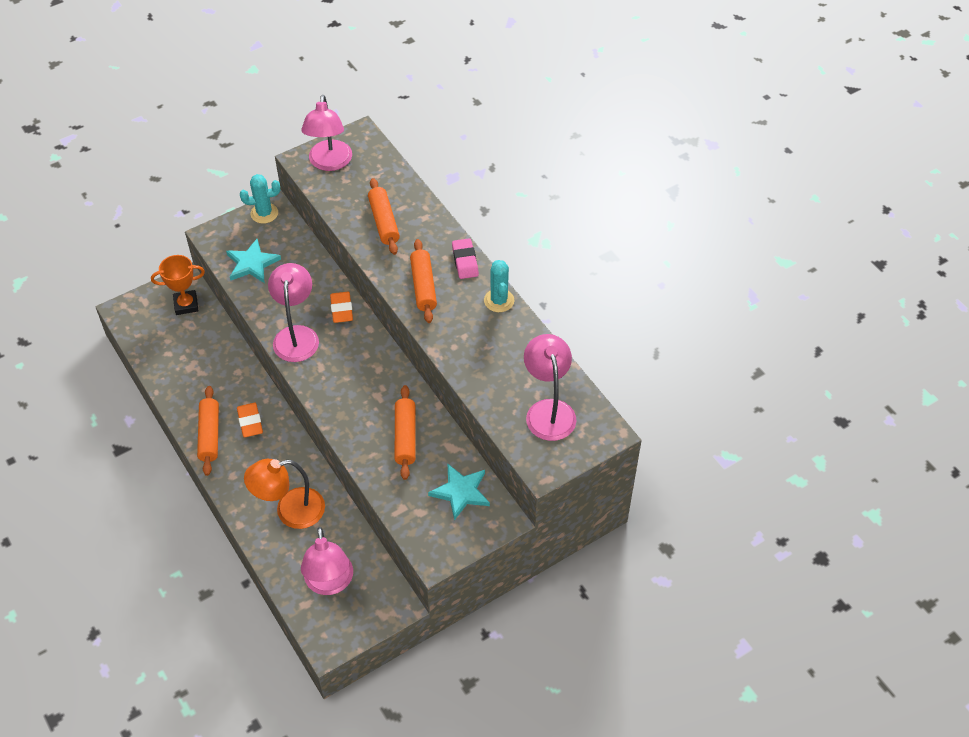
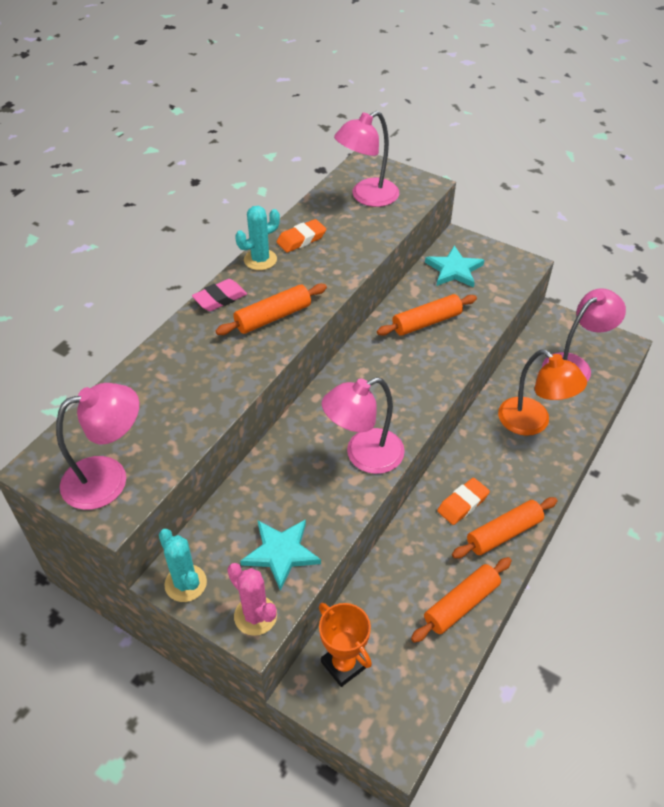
camera: 115 degrees left, 5 degrees down
orange eraser [330,292,353,323] -> orange eraser moved to [276,219,326,253]
orange rolling pin [368,178,400,255] -> orange rolling pin moved to [411,557,512,643]
none -> pink cactus [227,563,277,636]

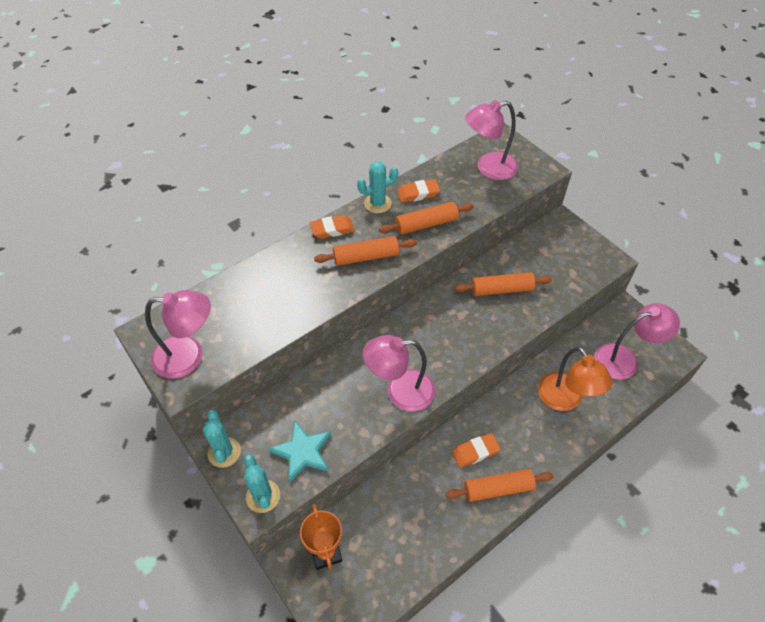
camera: 20 degrees right, 5 degrees up
pink eraser [192,279,247,311] -> orange eraser [310,215,355,239]
pink cactus [227,563,277,636] -> turquoise cactus [244,455,280,513]
orange rolling pin [411,557,512,643] -> orange rolling pin moved to [379,202,473,235]
turquoise star [425,245,484,288] -> none

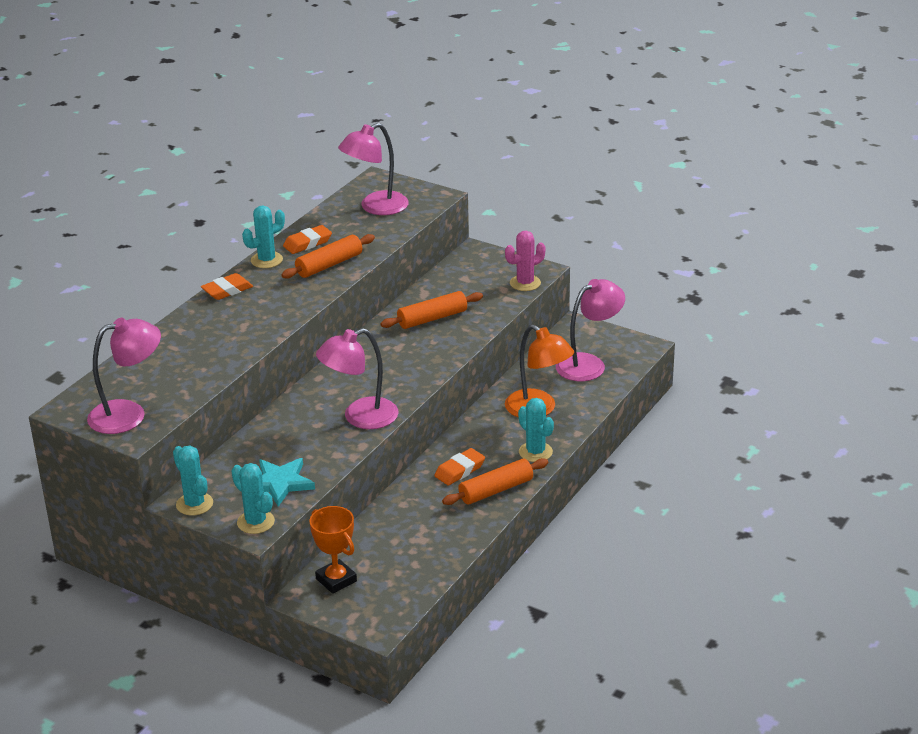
camera: 20 degrees left, 20 degrees down
orange rolling pin [314,236,417,266] -> none
none -> pink cactus [505,231,545,291]
none -> turquoise cactus [518,398,554,462]

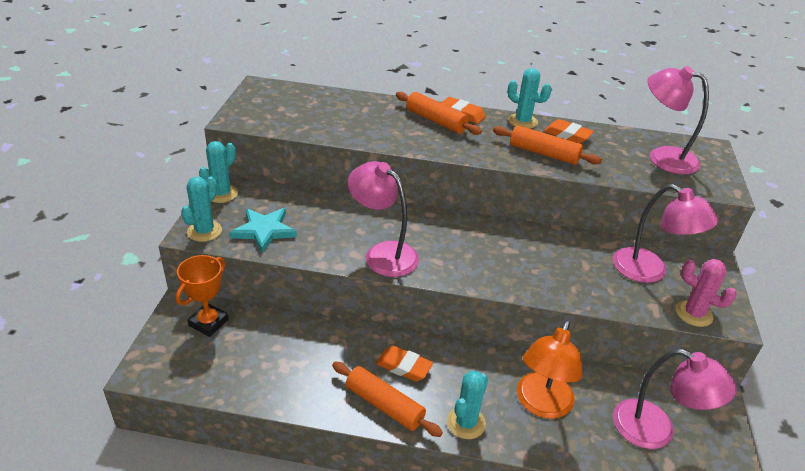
camera: 65 degrees right, 5 degrees up
pink lamp [87,318,161,434] -> pink lamp moved to [613,184,719,283]
orange rolling pin [380,291,483,329] -> orange rolling pin moved to [396,92,482,135]

